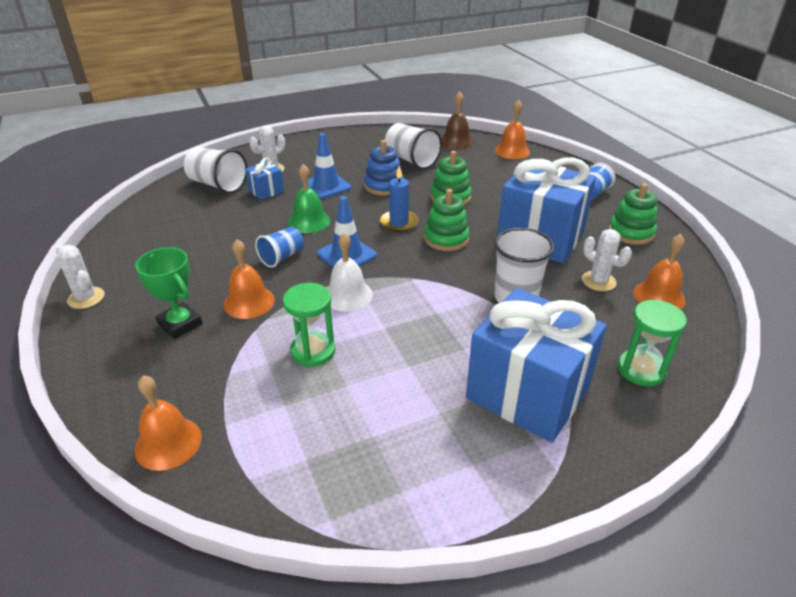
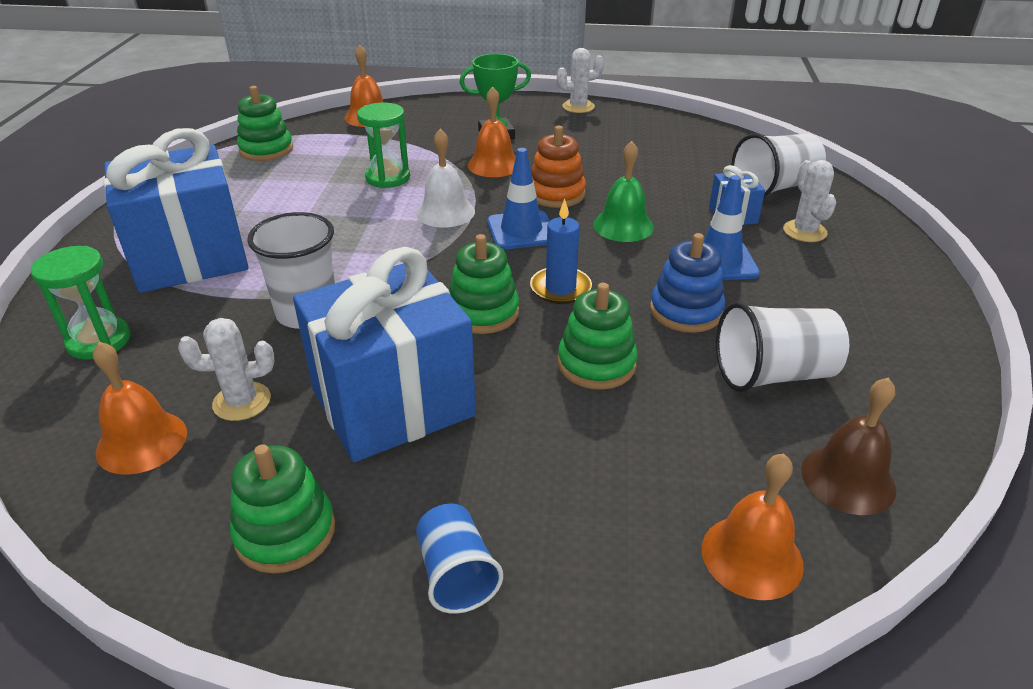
camera: 120 degrees right, 0 degrees up
blue cup [255,227,304,268] -> orange stacking toy [531,126,586,208]
none -> green stacking toy [237,86,293,161]

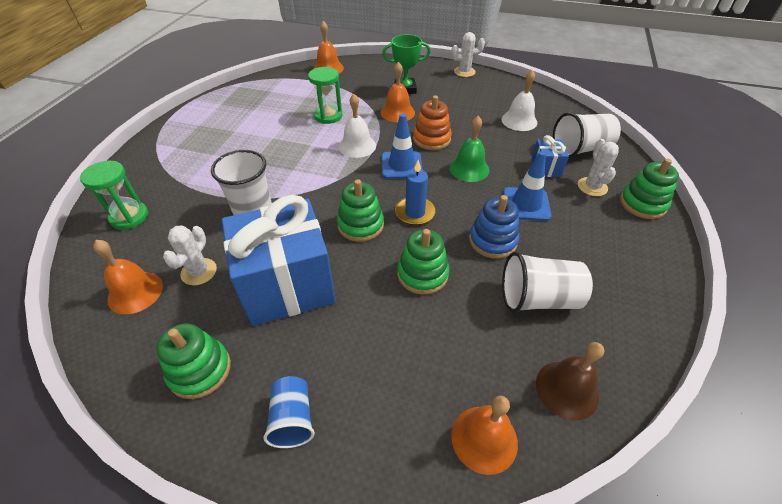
camera: 10 degrees right, 10 degrees up
blue gift [103,128,249,293] -> none
white cactus [178,318,274,421] -> white cactus turned 75 degrees counterclockwise [163,225,217,285]
green stacking toy [237,86,293,161] -> green stacking toy moved to [620,158,679,219]
none -> white bell [501,70,537,131]

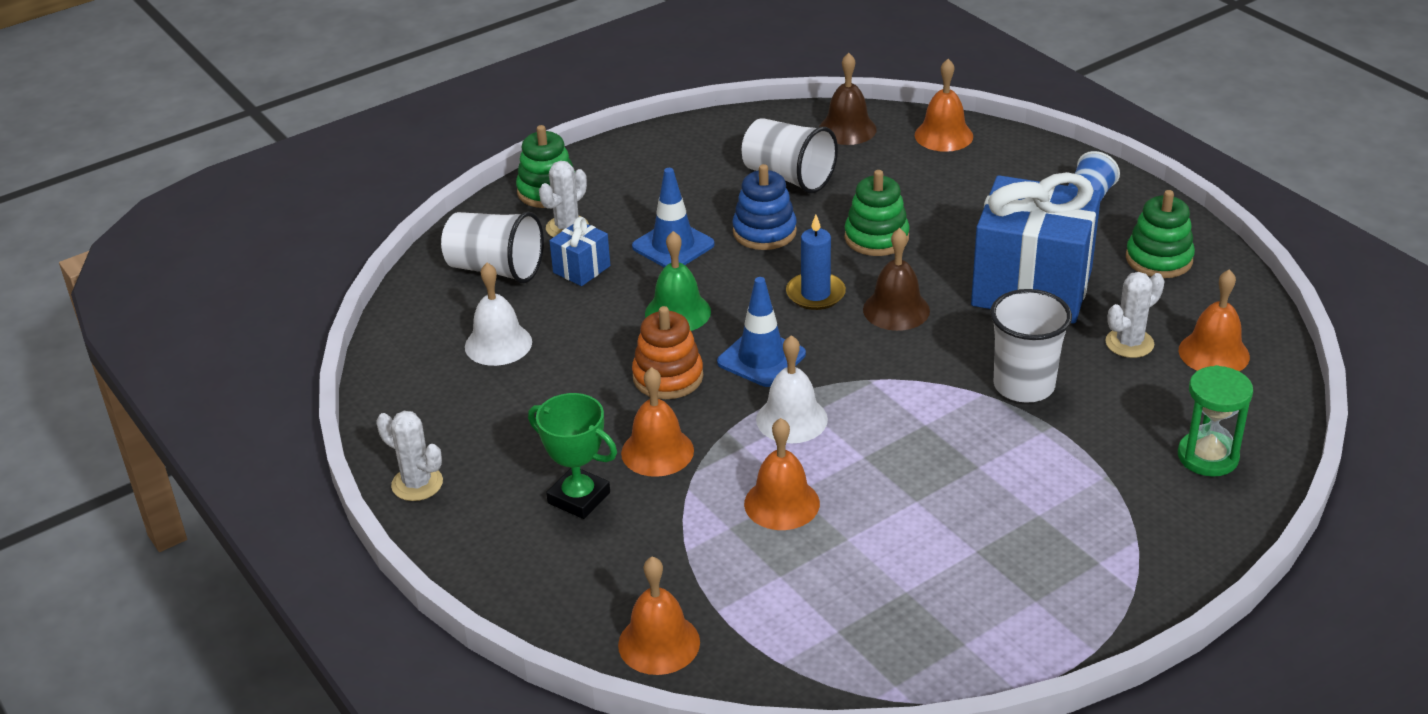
camera: 140 degrees left, 10 degrees down
green hourglass [308,67,342,124] -> orange bell [744,418,820,530]
green stacking toy [337,179,384,242] -> brown bell [863,228,930,331]

